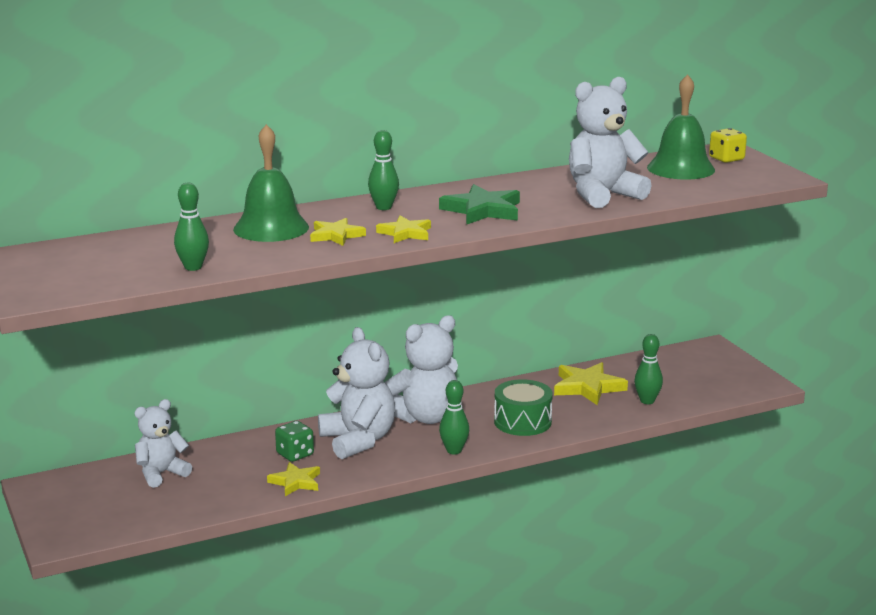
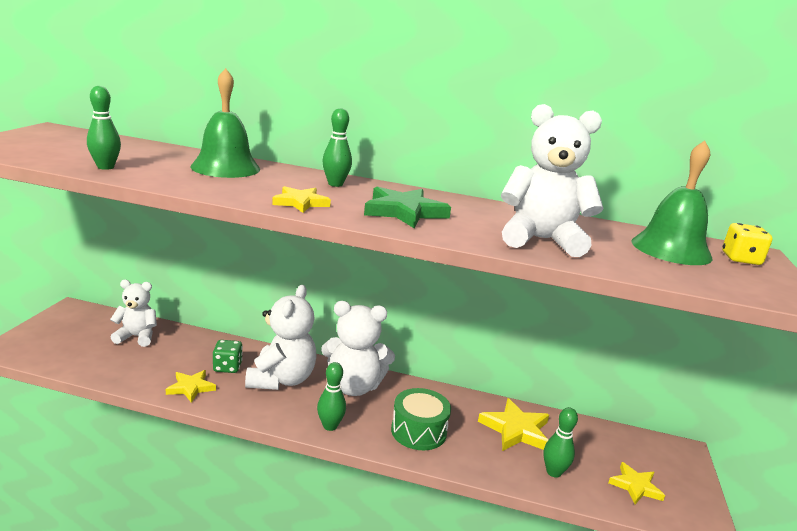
camera: 35 degrees right, 0 degrees up
yellow star [310,218,366,246] -> yellow star moved to [608,462,665,504]

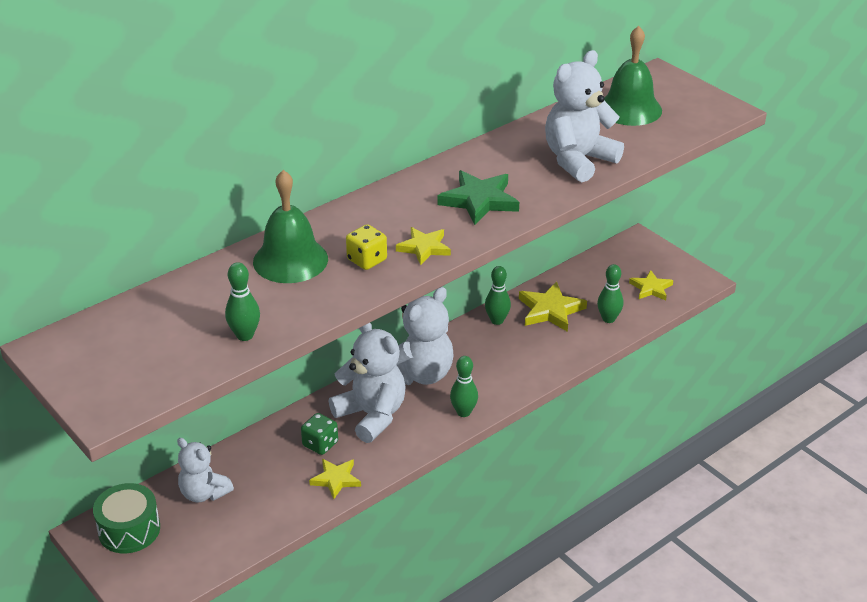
camera: 50 degrees left, 15 degrees up
white teddy bear [110,280,157,347] -> white teddy bear turned 90 degrees counterclockwise [177,438,234,503]
green bowling pin [322,108,352,187] -> green bowling pin moved to [485,266,511,325]
green drum [391,388,451,450] -> green drum moved to [93,483,160,553]
yellow dice [722,223,772,265] -> yellow dice moved to [346,224,387,270]

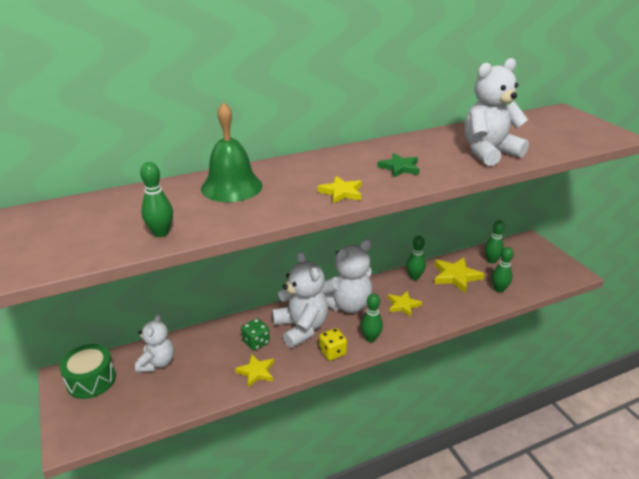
camera: 15 degrees right, 5 degrees down
white teddy bear [177,438,234,503] -> white teddy bear turned 135 degrees counterclockwise [135,313,174,373]
yellow dice [346,224,387,270] -> yellow dice moved to [319,328,347,361]
green star [438,170,519,225] -> green star [377,153,420,178], size x0.65
green bell [604,26,662,126] -> none
yellow star [629,270,673,300] -> yellow star moved to [388,291,422,317]
none -> green bowling pin [485,220,505,264]

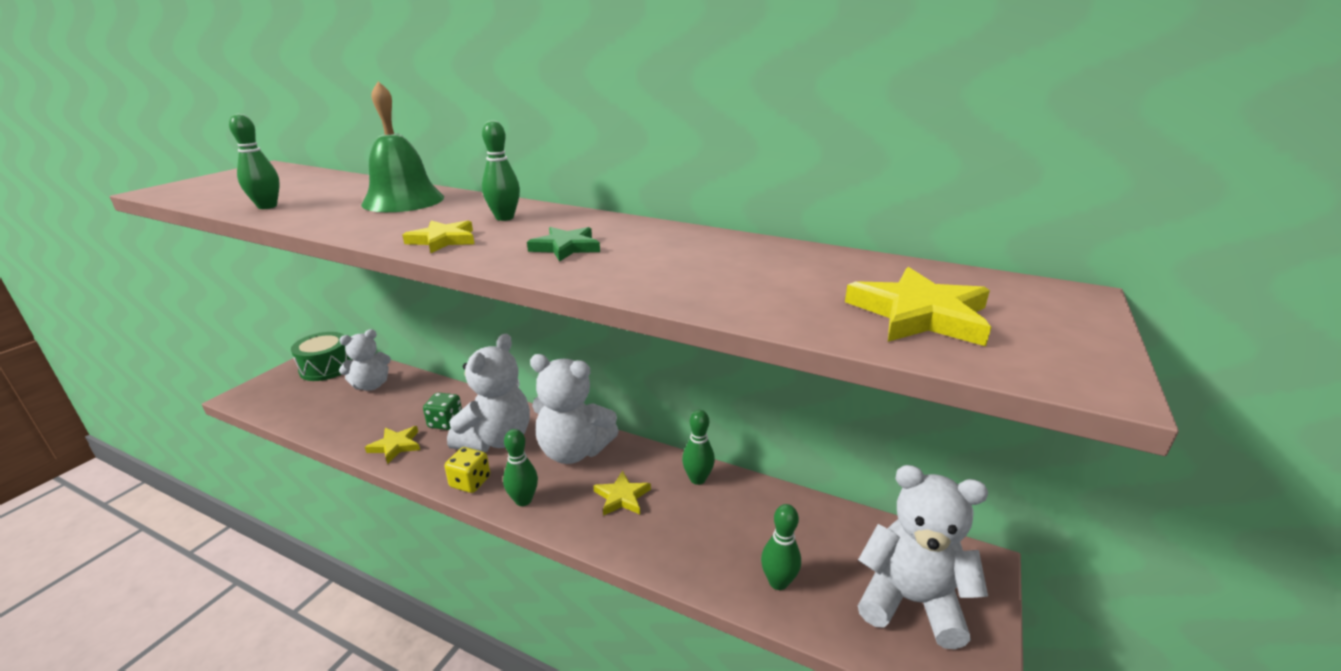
camera: 50 degrees right, 5 degrees down
yellow star [434,257,484,293] -> yellow star moved to [845,267,991,346]
white teddy bear [464,58,529,166] -> white teddy bear moved to [858,465,988,649]
green bowling pin [485,220,505,264] -> green bowling pin moved to [482,120,520,221]

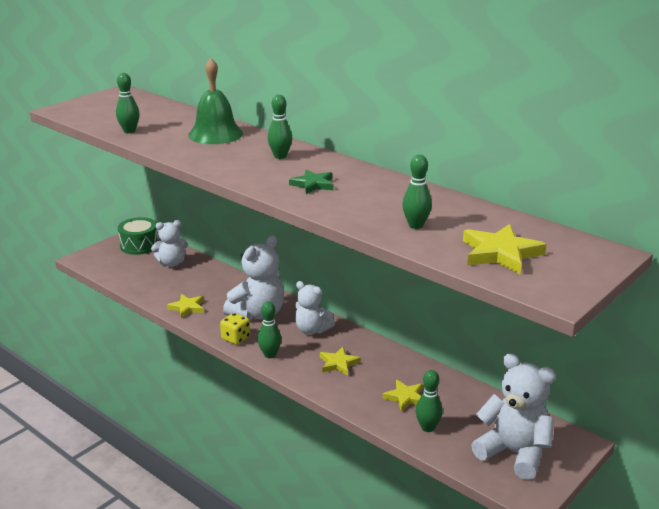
camera: 15 degrees right, 0 degrees up
yellow star [402,220,474,253] -> yellow star moved to [382,380,423,412]
green dice [423,392,462,430] -> none
white teddy bear [530,354,619,464] -> white teddy bear [295,281,335,334], size x0.64
green bowling pin [682,410,715,485] -> green bowling pin moved to [402,155,432,229]

